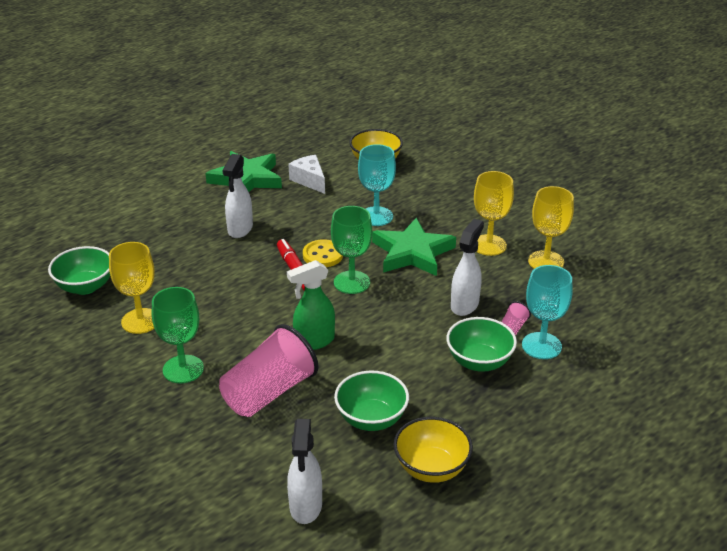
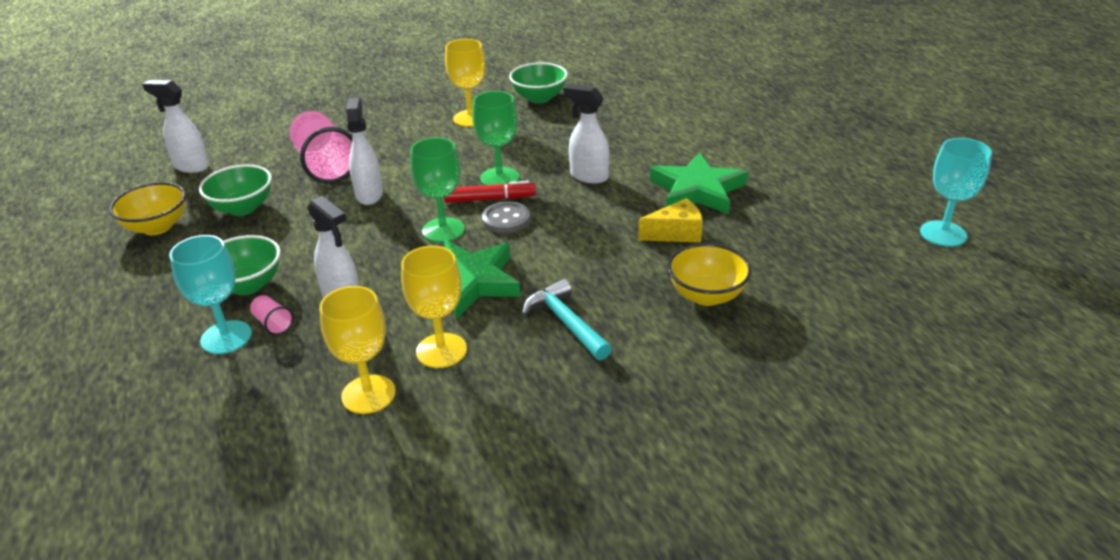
camera: 110 degrees right, 0 degrees up
green goblet [152,287,204,384] -> green goblet moved to [472,91,519,185]
green spray bottle [287,260,335,350] -> white spray bottle [346,98,383,205]
white cheese [288,155,325,194] -> yellow cheese [638,198,703,243]
yellow button [303,239,343,267] -> grey button [482,202,530,233]
turquoise goblet [358,144,396,226] -> turquoise goblet moved to [920,138,992,247]
none -> turquoise hammer [522,279,612,360]

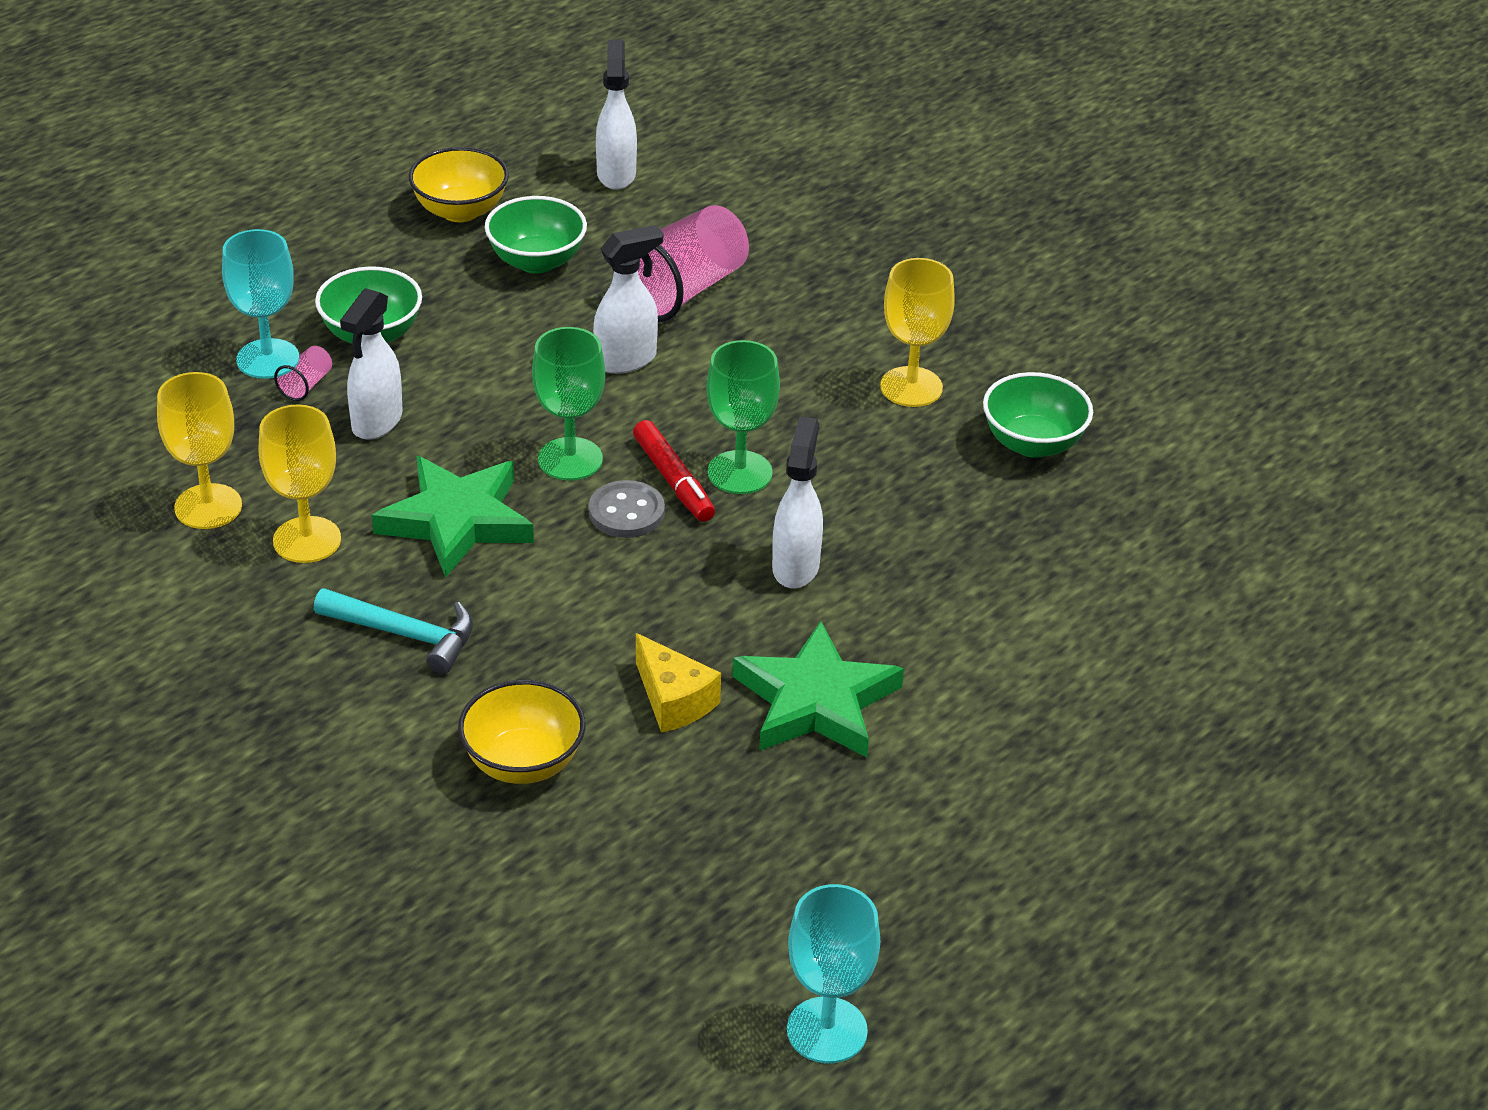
camera: 65 degrees right, 5 degrees up
turquoise hammer [522,279,612,360] -> turquoise hammer turned 75 degrees clockwise [314,588,473,674]

